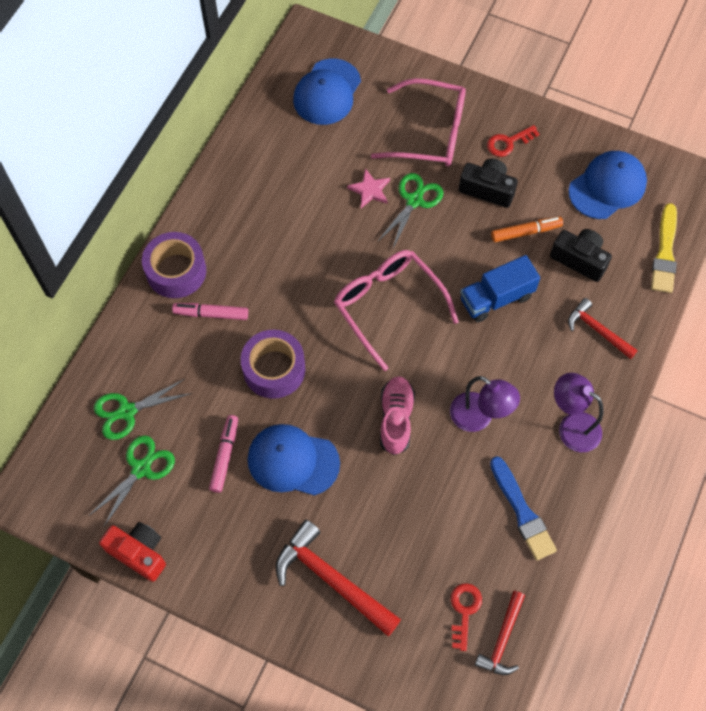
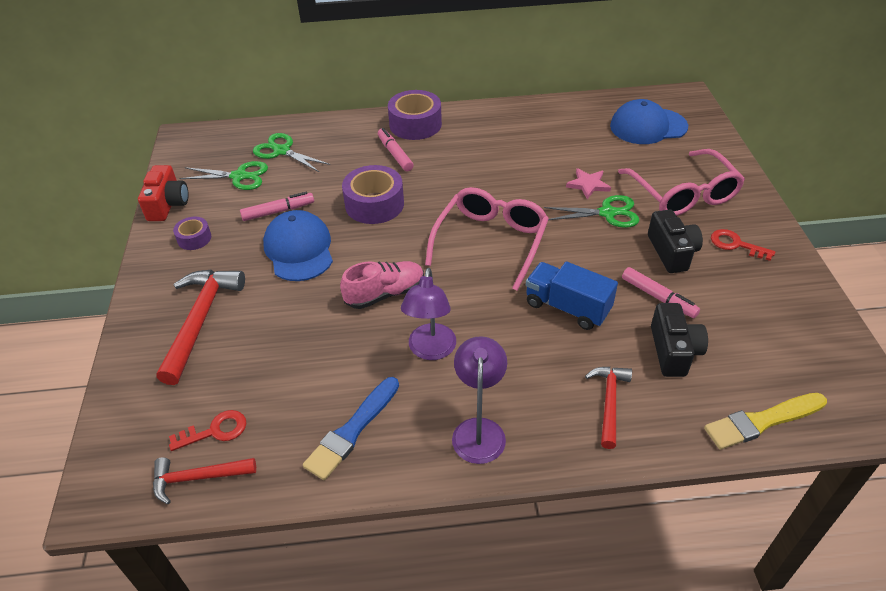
camera: 60 degrees right, 20 degrees down
orange marker [491,216,563,242] -> pink marker [622,267,700,318]
blue cap [569,151,647,219] -> none
none -> purple tape [173,217,211,250]

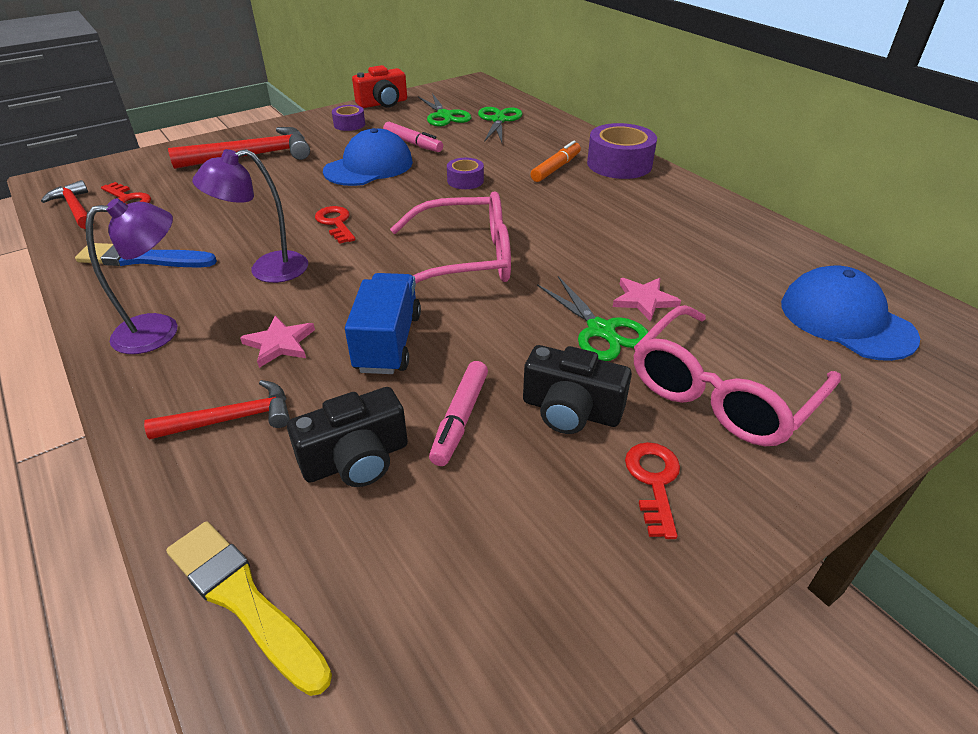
camera: 60 degrees right, 5 degrees down
pink shoe [340,261,424,309] -> red key [315,206,356,244]
purple tape [342,165,404,224] -> purple tape [447,158,484,189], size x0.54
pink marker [378,128,414,171] -> orange marker [531,141,581,182]
black camera [648,210,703,273] -> black camera turned 60 degrees clockwise [523,345,632,434]
none -> pink star [240,316,315,368]

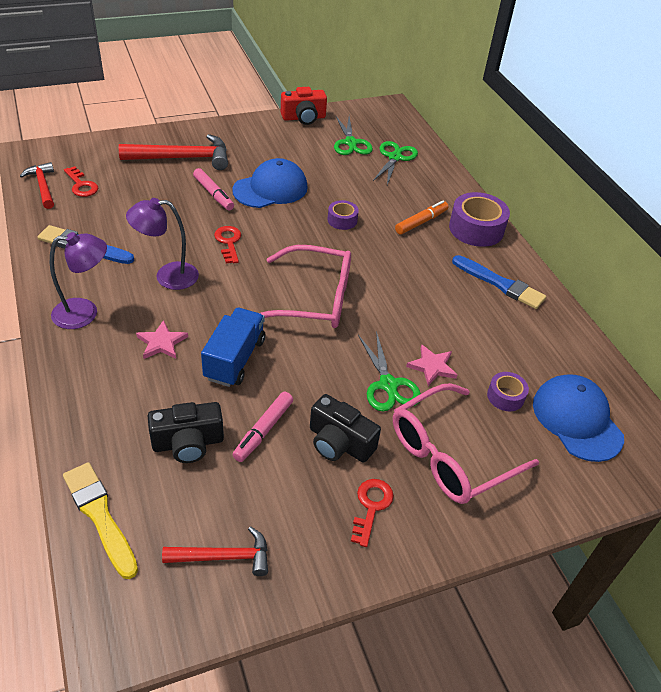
camera: 10 degrees right, 5 degrees up
red hammer [144,380,290,440] -> red hammer moved to [162,526,268,576]
purple tape [332,105,365,131] -> purple tape moved to [487,372,529,411]
pink marker [383,122,443,152] -> pink marker moved to [193,168,234,210]
none -> blue brush [452,255,546,309]

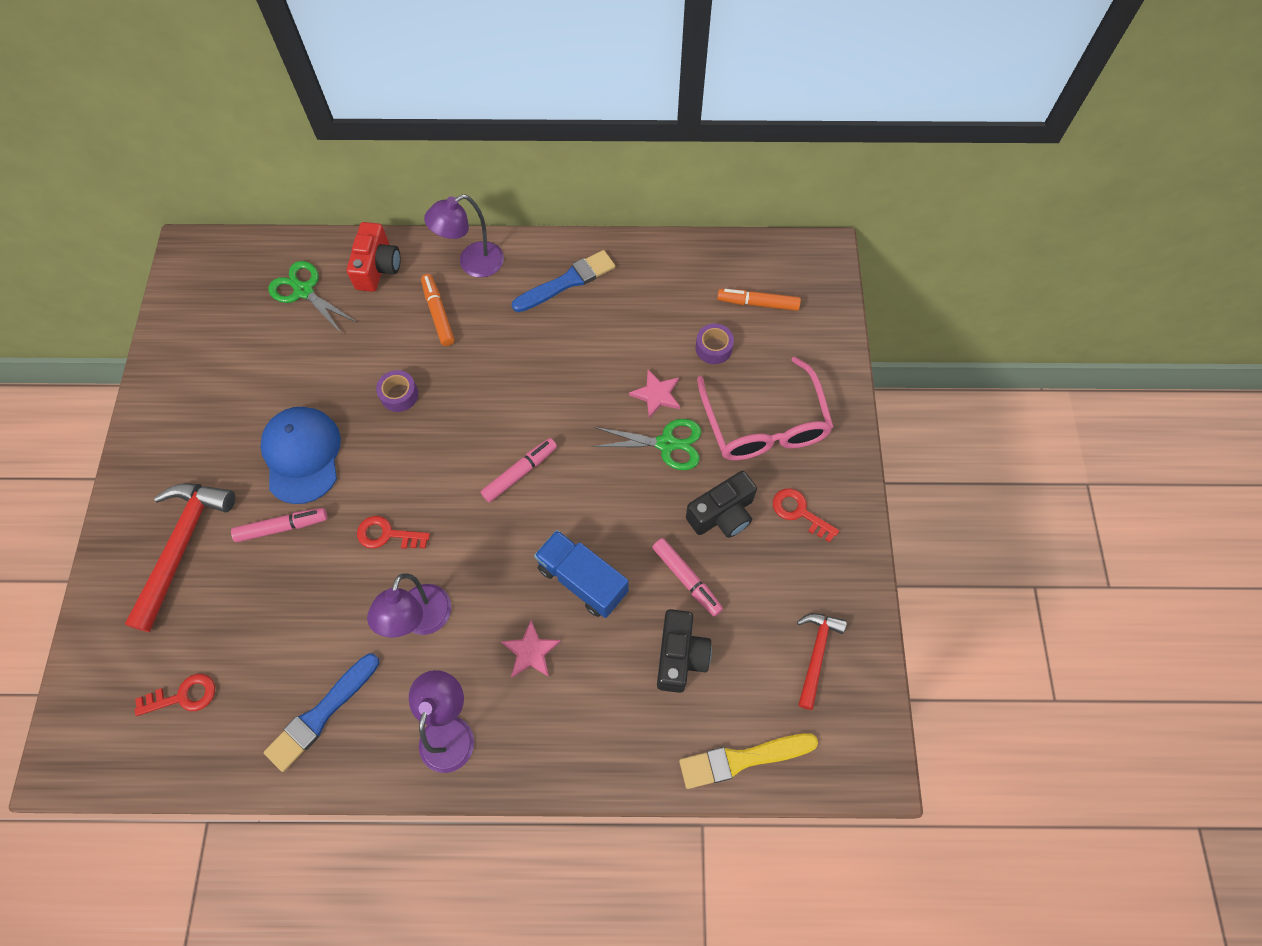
camera: 65 degrees left, 20 degrees up
red hammer [20,162,54,209] -> none
pink glasses [260,245,351,328] -> pink marker [481,438,557,503]
red camera [281,87,327,125] -> red camera moved to [347,222,401,292]
green scissors [334,115,373,155] -> none
purple tape [449,192,510,247] -> purple lamp [424,194,504,278]
blue cap [533,374,624,462] -> orange marker [717,289,801,311]

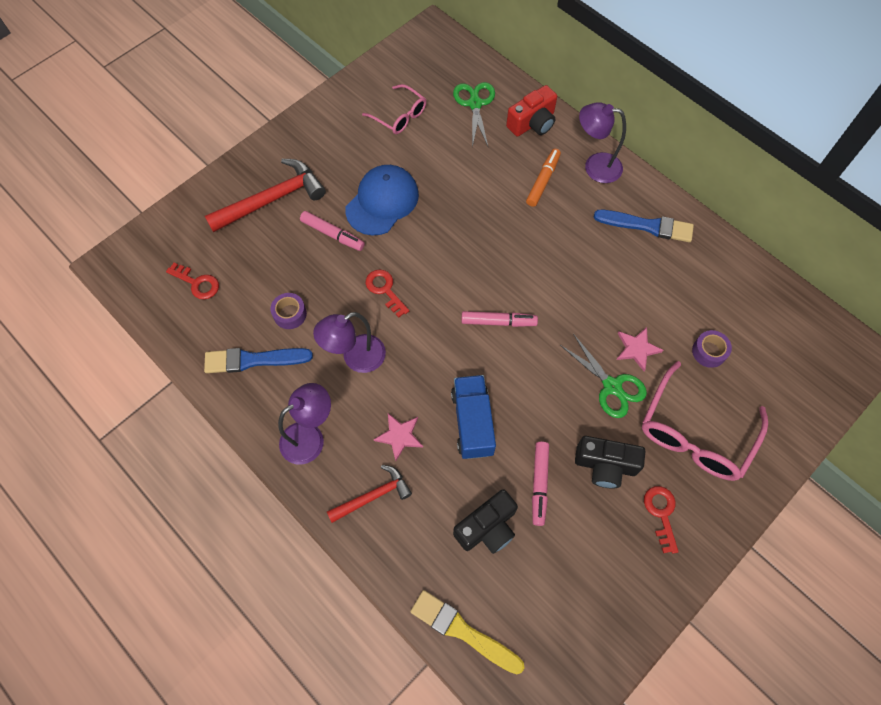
camera: 45 degrees right, 0 degrees up
purple tape [376,370,418,412] -> purple tape moved to [270,293,307,329]
orange marker [717,289,801,311] -> none
red hammer [797,613,847,710] -> red hammer moved to [327,465,412,523]
none -> pink glasses [362,84,426,134]

